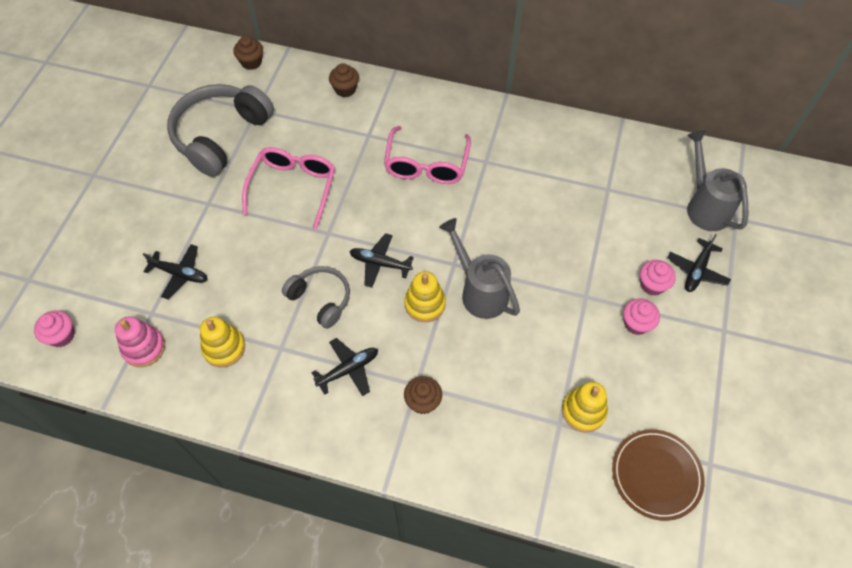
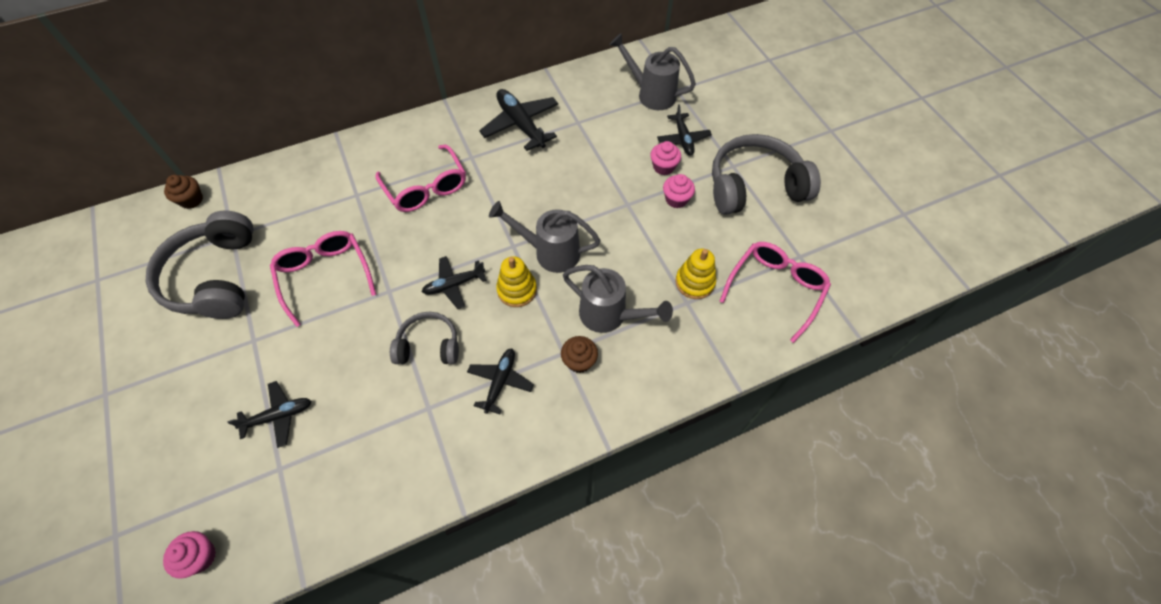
camera: 40 degrees left, 0 degrees up
pink stacking toy [115,316,165,367] -> none
yellow stacking toy [200,317,245,367] -> none
brown cupcake [329,63,359,97] -> none
brown plate [612,429,705,521] -> pink glasses [720,242,831,343]
none -> black plane [479,89,558,151]
none -> grey watering can [563,265,673,333]
none -> grey headphones [712,134,821,215]

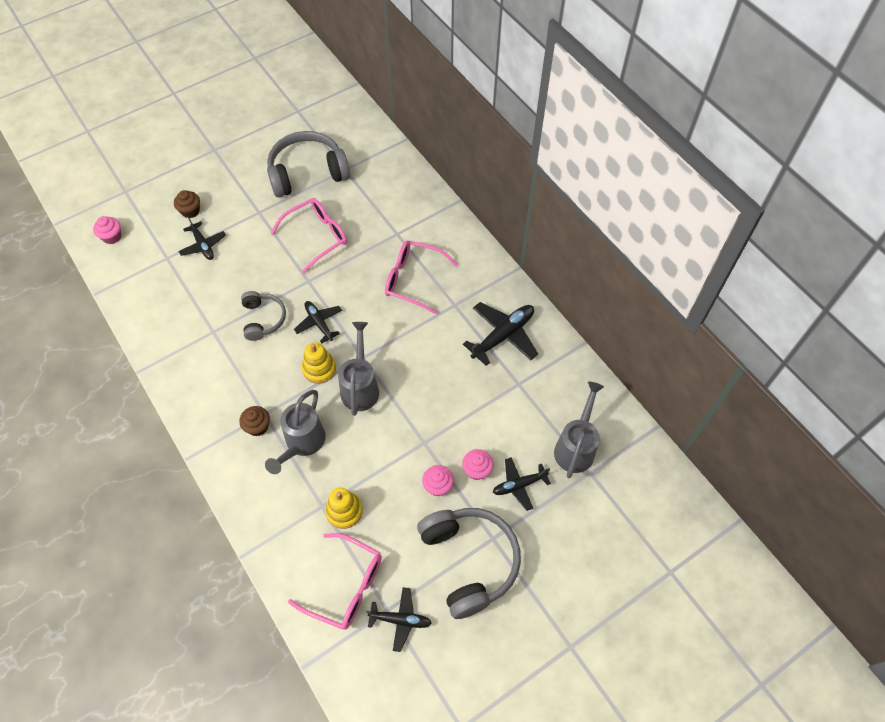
camera: 80 degrees right, 0 degrees up
brown cupcake [164,175,203,209] -> brown cupcake moved to [174,190,200,218]
pink glasses [376,145,466,212] -> pink glasses turned 60 degrees clockwise [385,240,458,314]
black plane [467,348,534,414] -> black plane moved to [366,587,432,652]

